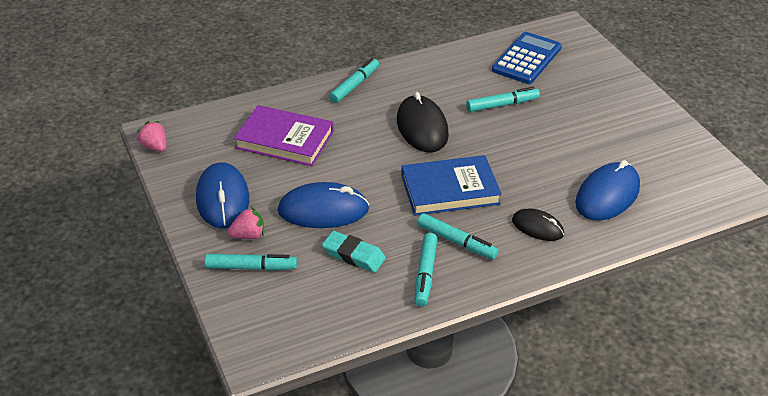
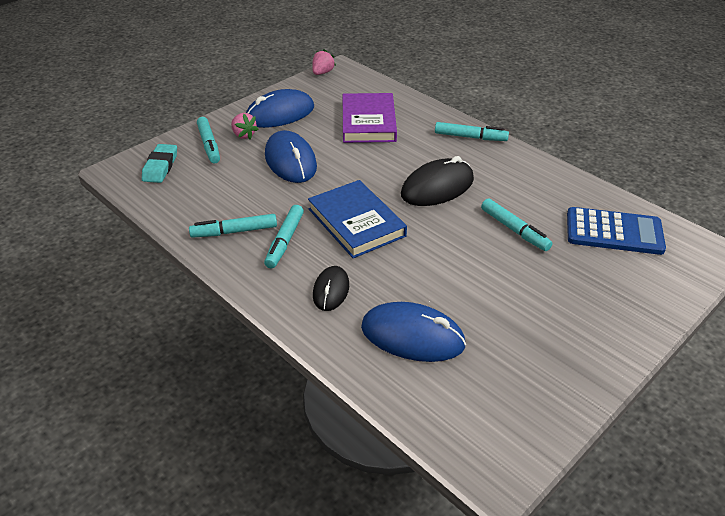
camera: 70 degrees right, 0 degrees up
turquoise eraser [322,231,386,273] -> turquoise eraser moved to [142,144,177,183]

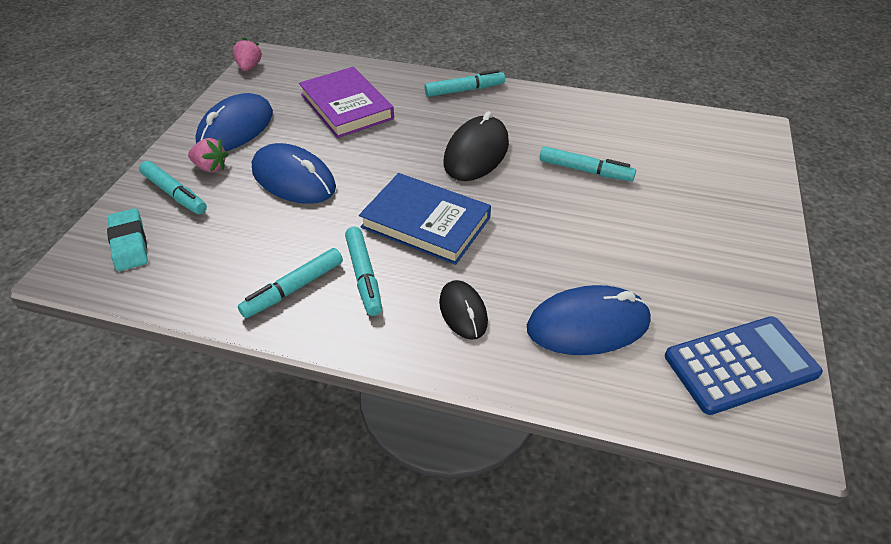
camera: 30 degrees left, 5 degrees up
blue calculator [567,207,666,255] -> blue calculator moved to [665,316,823,415]

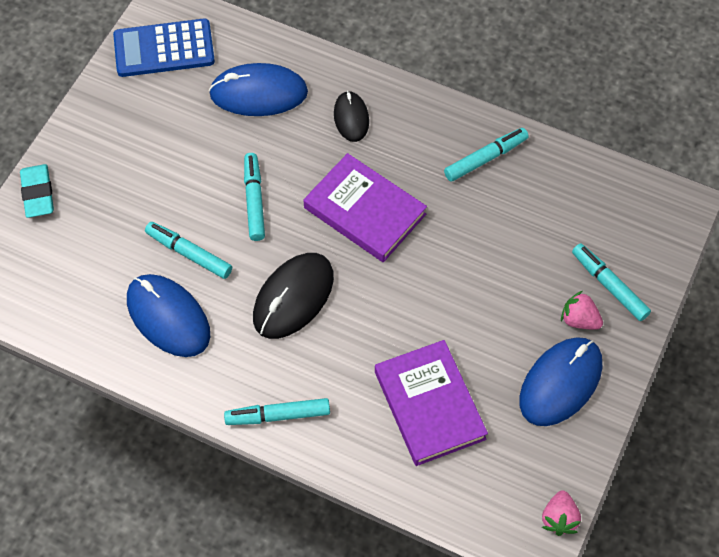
camera: 170 degrees left, 15 degrees up
turquoise eraser [107,208,148,271] -> turquoise eraser moved to [20,164,54,218]
blue mouse [252,143,336,204] -> blue mouse moved to [127,274,210,357]
turquoise marker [345,227,382,316] -> turquoise marker moved to [244,153,265,241]
blue book [359,173,491,265] -> purple book [304,153,427,262]

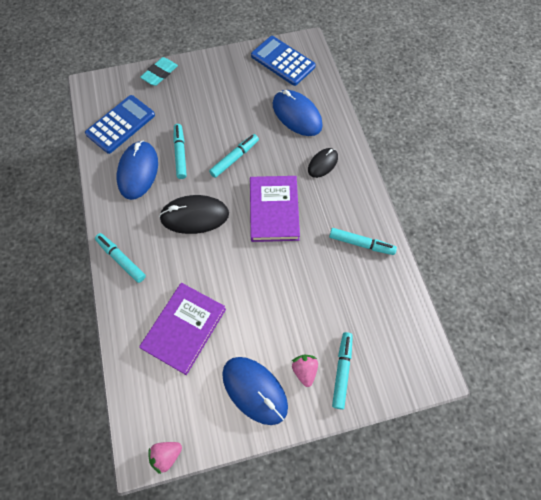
camera: 50 degrees right, 5 degrees up
blue mouse [519,337,602,426] -> blue mouse turned 45 degrees clockwise [222,357,288,425]
none -> blue calculator [85,95,155,154]

